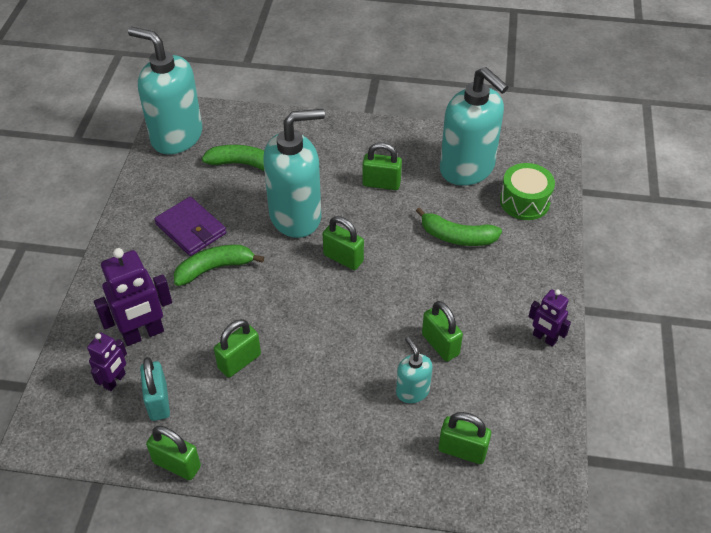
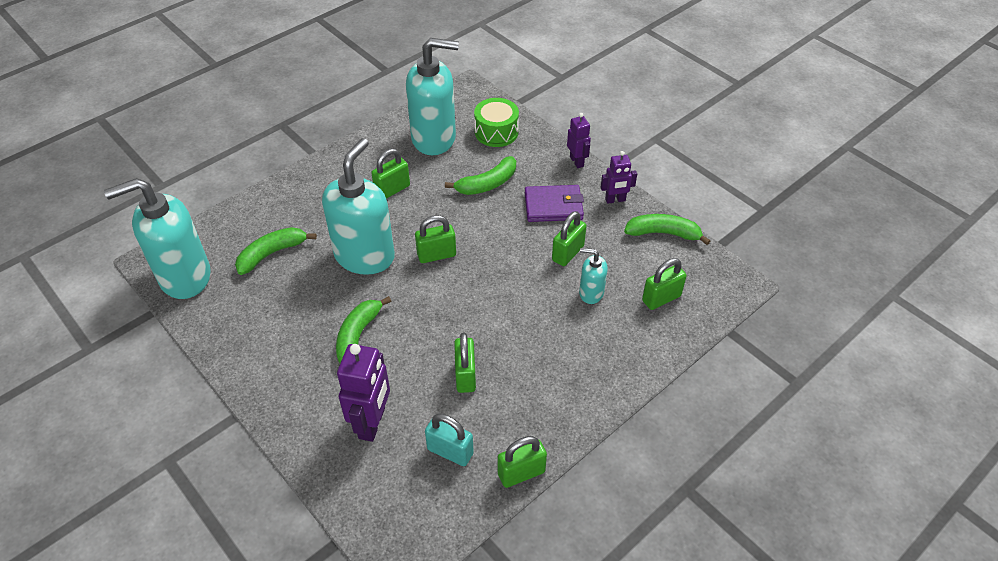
camera: 50 degrees left, 0 degrees up
purple robot [87,332,127,391] -> purple robot moved to [567,113,591,168]
purple wallet [154,197,226,256] -> purple wallet moved to [525,185,584,222]
green padlock [422,301,463,361] -> green padlock turned 60 degrees counterclockwise [552,211,587,266]
none -> green banana [624,214,710,245]

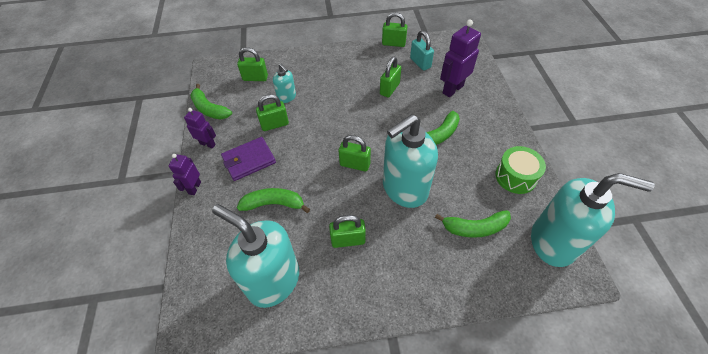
camera: 145 degrees left, 5 degrees up
green drum [474,98,519,147] -> green drum moved to [495,146,546,194]
purple wallet [525,185,584,222] -> purple wallet turned 60 degrees counterclockwise [221,137,276,181]

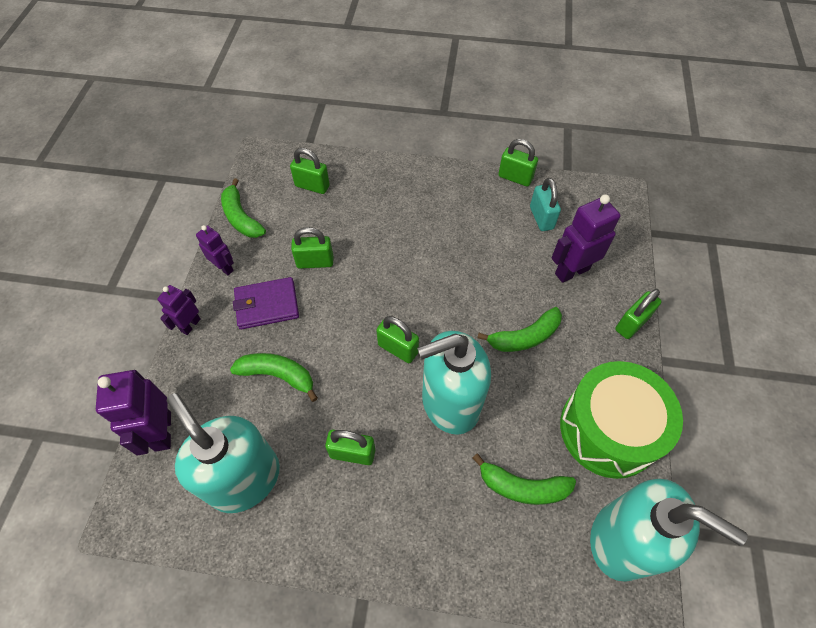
camera: 15 degrees right, 5 degrees up
turquoise soap dispenser [273,64,296,103] -> none
green padlock [380,57,401,98] -> green padlock moved to [615,289,662,339]
green drum [495,146,546,194] -> green drum [560,361,683,479], size x1.70
none -> purple robot [96,370,171,456]

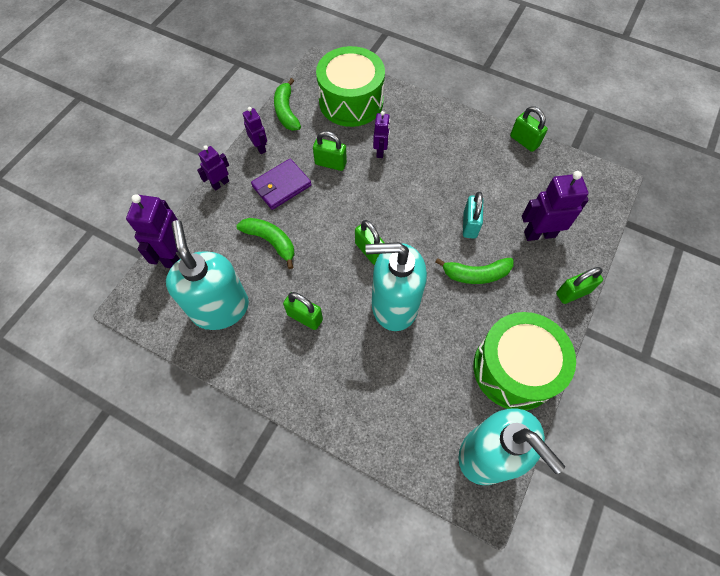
camera: 20 degrees right, 5 degrees up
purple wallet [233,277,299,329] -> purple wallet turned 45 degrees counterclockwise [251,159,312,210]
green padlock [290,148,330,194] -> green drum [316,46,385,127]
green banana [472,453,576,505] -> none
turquoise padlock [530,178,561,231] -> turquoise padlock moved to [463,192,483,239]
none -> purple robot [373,111,390,158]

